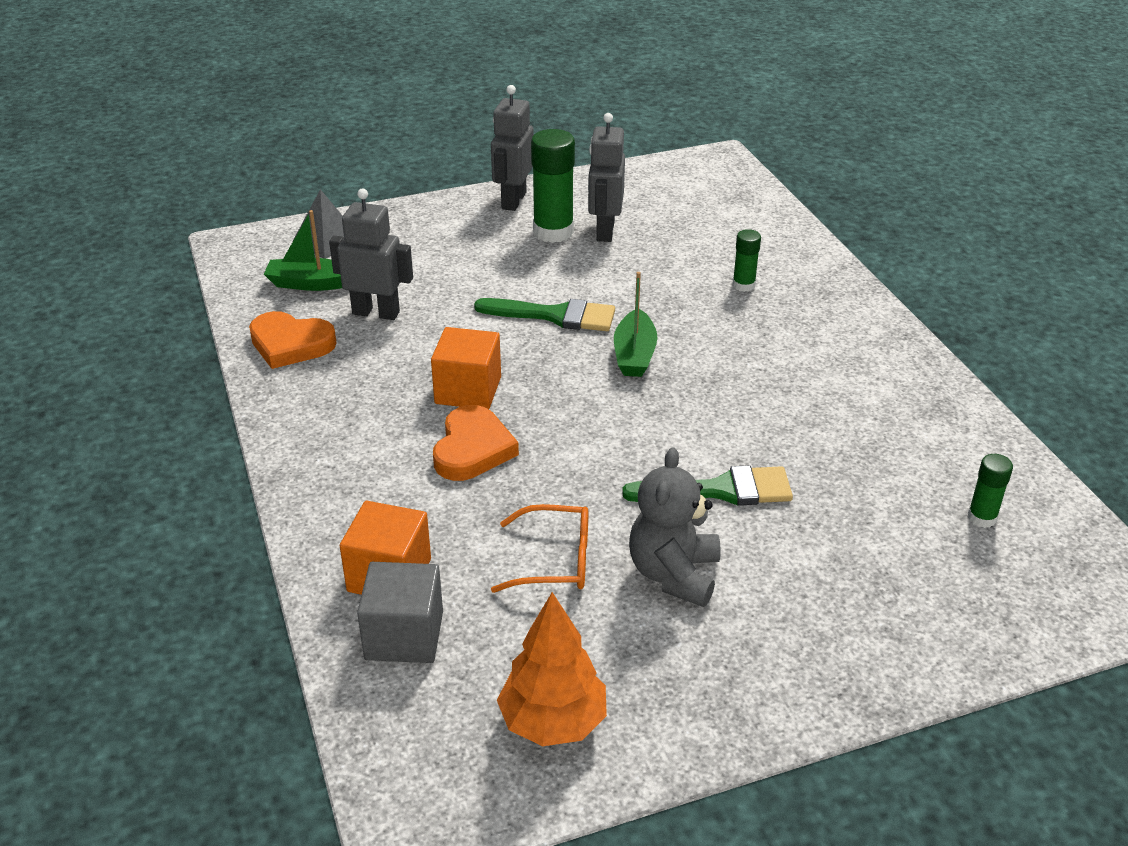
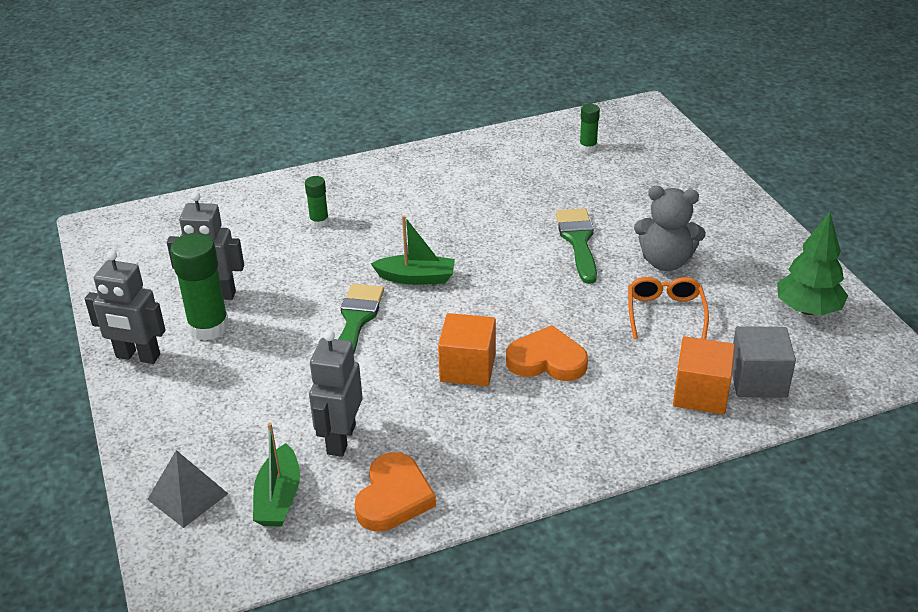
camera: 90 degrees left, 0 degrees up
orange tree [497,592,607,746] -> green tree [777,212,848,315]

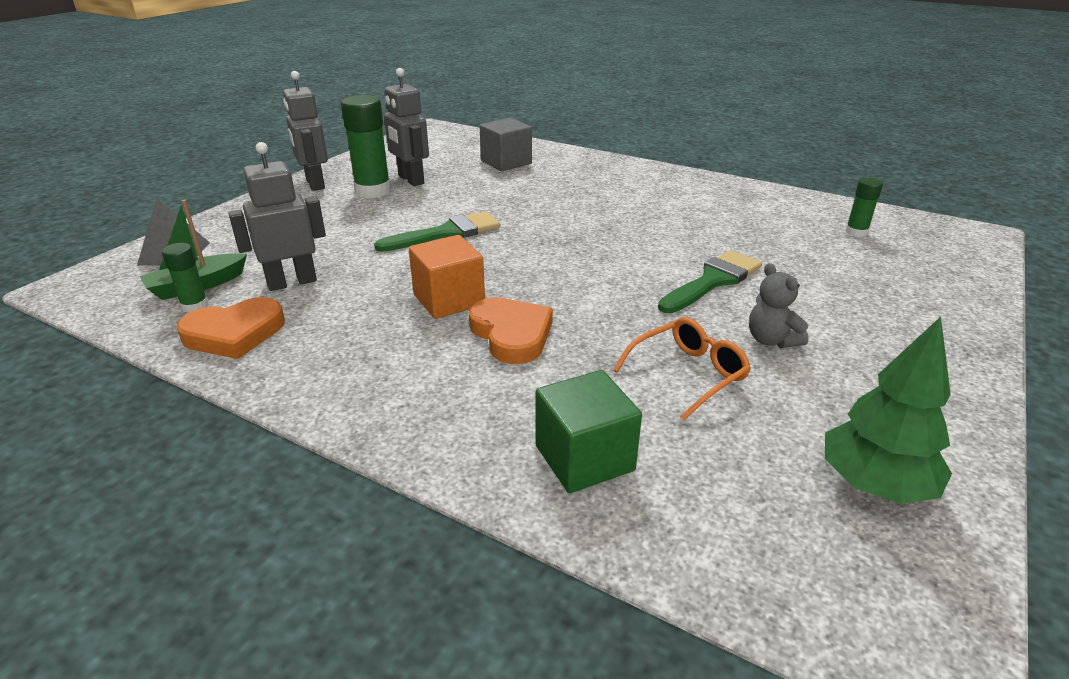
camera: 50 degrees right, 5 degrees down
green glue stick [305,176,329,227] -> green glue stick moved to [162,243,209,313]
green boat [370,215,455,285] -> none
grey teddy bear [634,186,706,271] -> grey teddy bear [749,263,809,348], size x0.64
orange cube [673,337,735,414] -> green cube [536,370,642,493]
grey cube [732,326,796,398] -> grey cube moved to [480,118,532,171]

